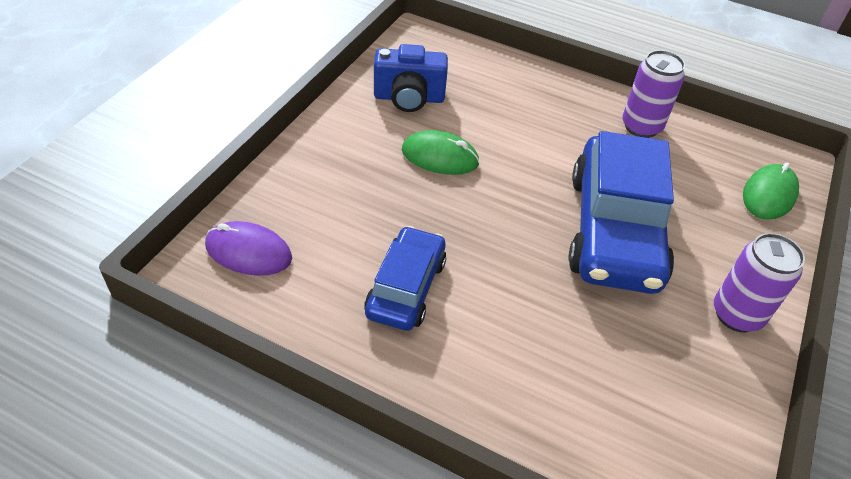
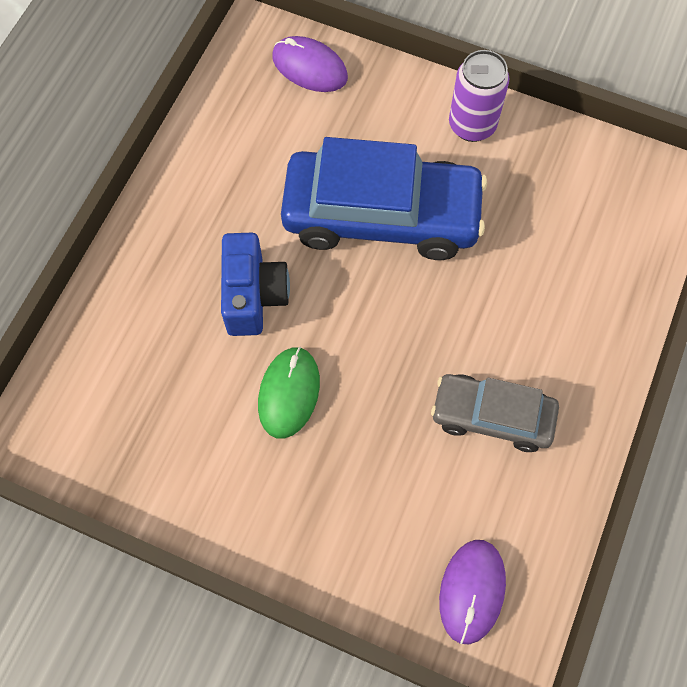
camera: 90 degrees left, 20 degrees up
blue car [364,226,446,331] -> grey car [431,374,559,452]
blue camera [374,44,448,112] -> blue camera moved to [221,233,290,336]
purple can [622,50,685,138] -> none
green mouse [743,163,799,220] -> purple mouse [272,36,348,92]

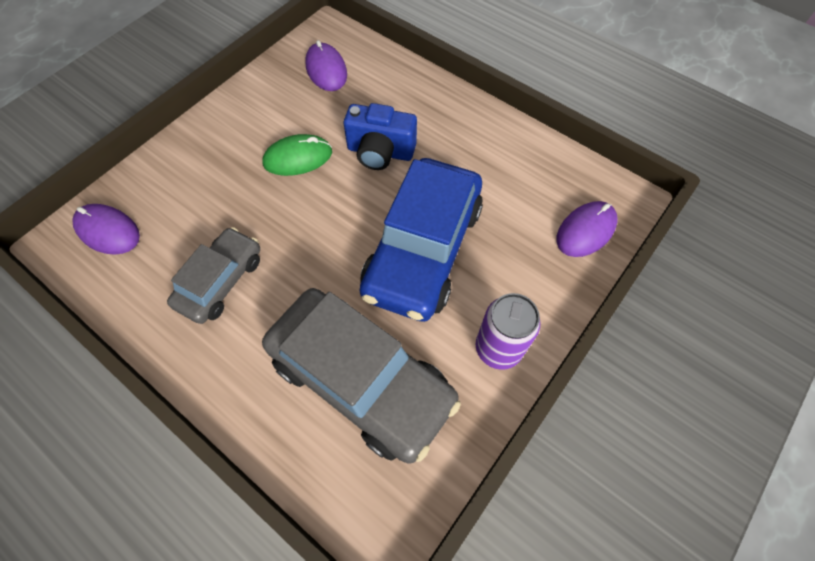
camera: 105 degrees right, 5 degrees down
green mouse [258,347,320,439] -> green mouse turned 45 degrees counterclockwise [262,134,332,176]
none -> grey car [262,288,461,464]
none -> purple mouse [305,40,347,91]

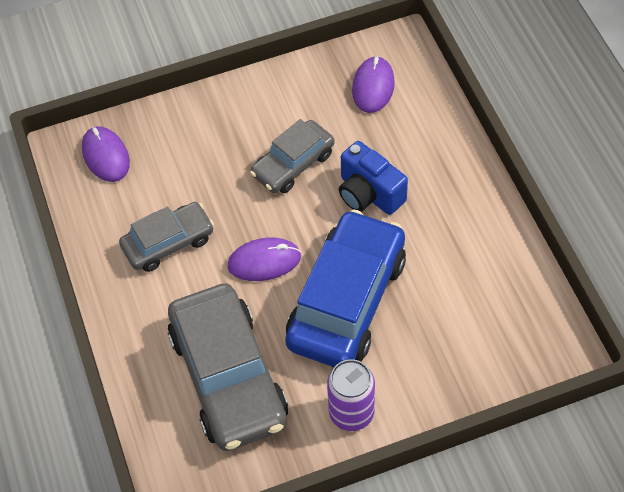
camera: 35 degrees right, 5 degrees down
green mouse [262,134,332,176] -> grey car [250,119,335,193]
blue car [359,158,483,322] -> blue car turned 150 degrees clockwise [285,209,406,367]
purple mouse [557,201,618,257] -> purple mouse moved to [228,237,301,281]

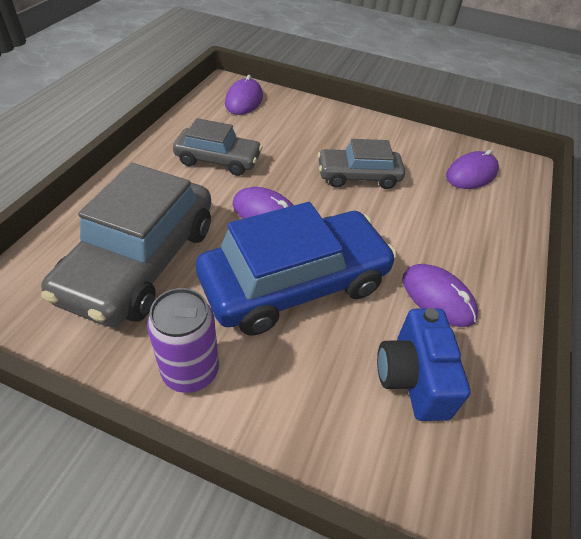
camera: 35 degrees right, 10 degrees down
blue camera [339,141,408,215] -> blue camera moved to [377,308,470,421]
none -> purple mouse [402,264,478,327]

